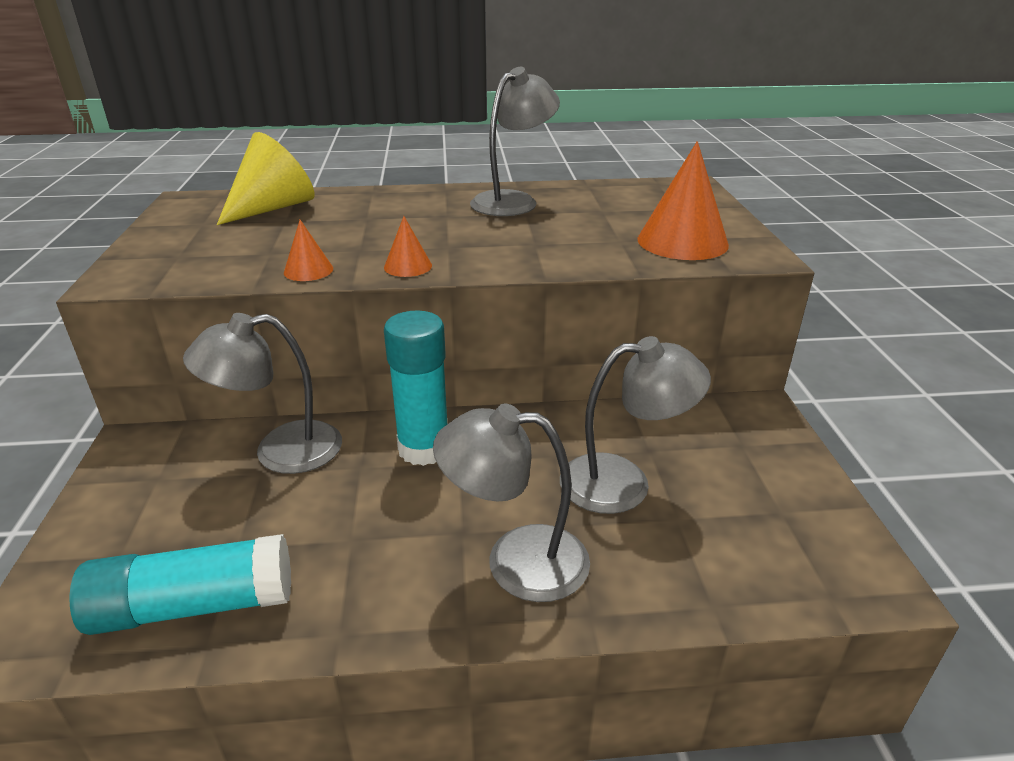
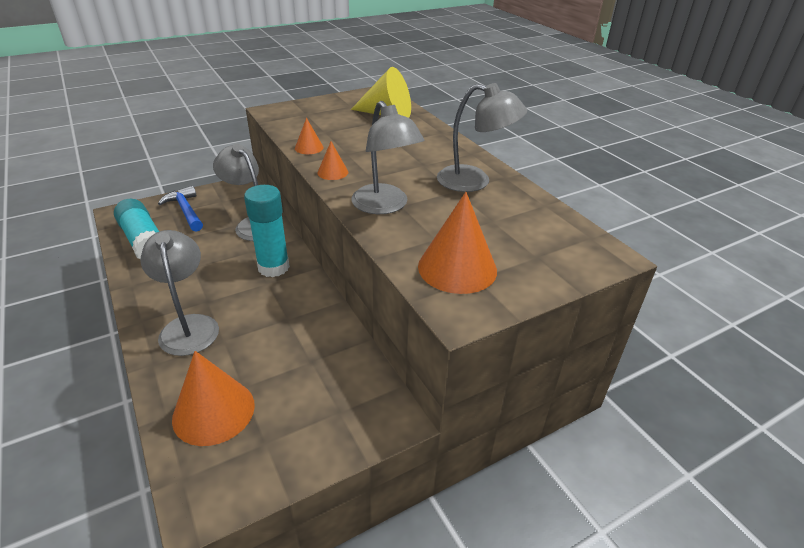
camera: 65 degrees right, 5 degrees up
grey lamp [560,336,711,514] -> grey lamp moved to [351,101,424,214]
none -> blue hammer [158,186,203,231]
none -> orange cone [172,351,255,446]

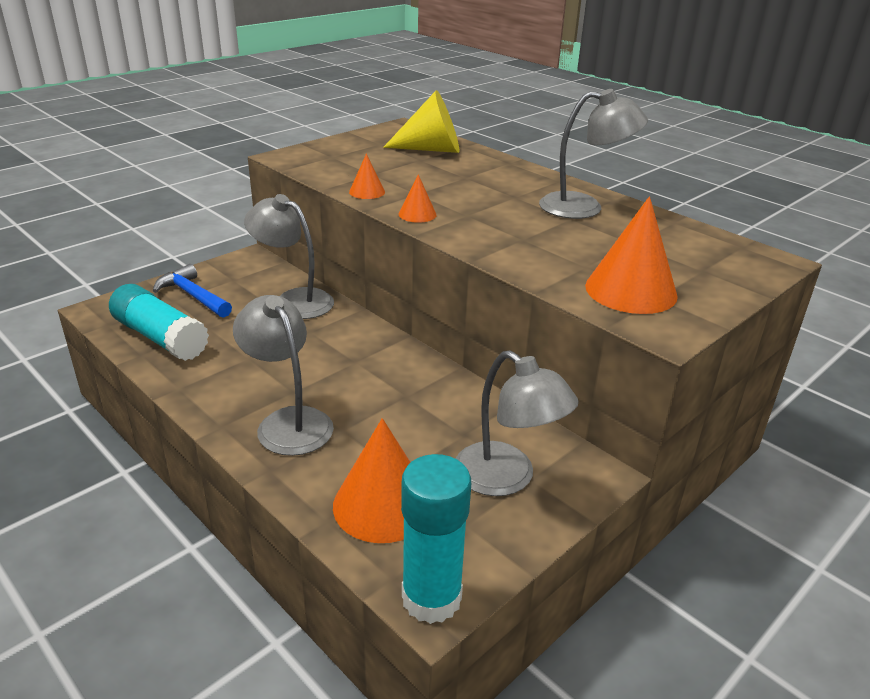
camera: 15 degrees left, 5 degrees down
turquoise glue stick [244,185,290,277] -> turquoise glue stick moved to [401,454,471,624]
grey lamp [351,101,424,214] -> grey lamp moved to [455,350,579,496]

